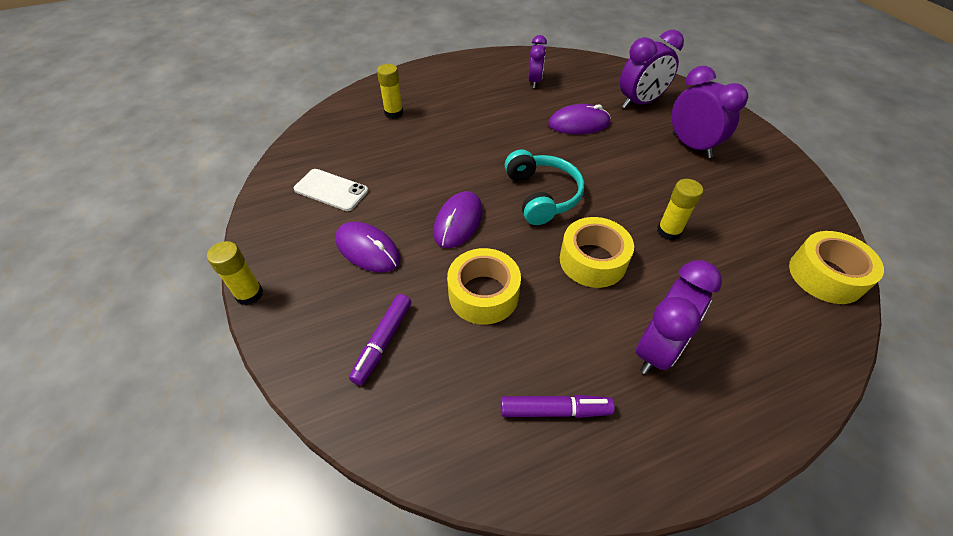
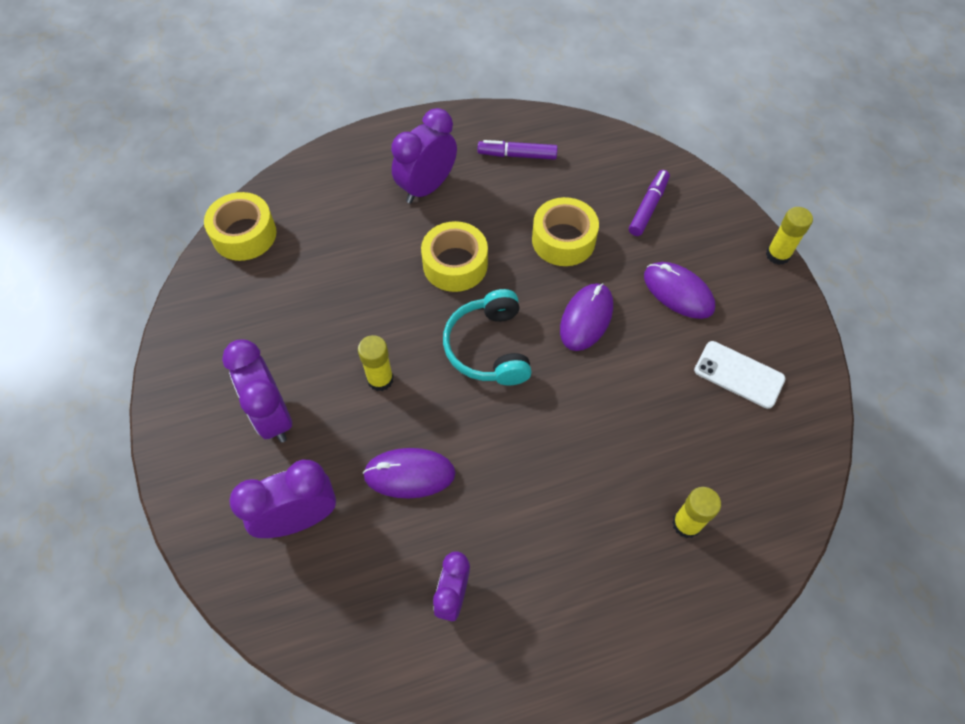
camera: 175 degrees left, 10 degrees up
yellow glue stick [657,179,703,241] -> yellow glue stick moved to [358,335,394,391]

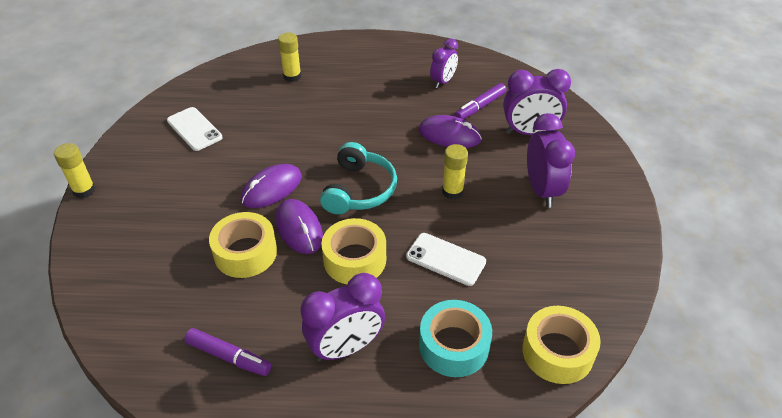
camera: 160 degrees left, 15 degrees down
purple marker [629,170,670,236] -> purple marker moved to [454,83,506,119]
purple mouse [644,262,715,319] -> purple mouse moved to [276,199,323,254]
none -> white phone [406,233,486,286]
none -> turquoise tape [419,300,492,377]

